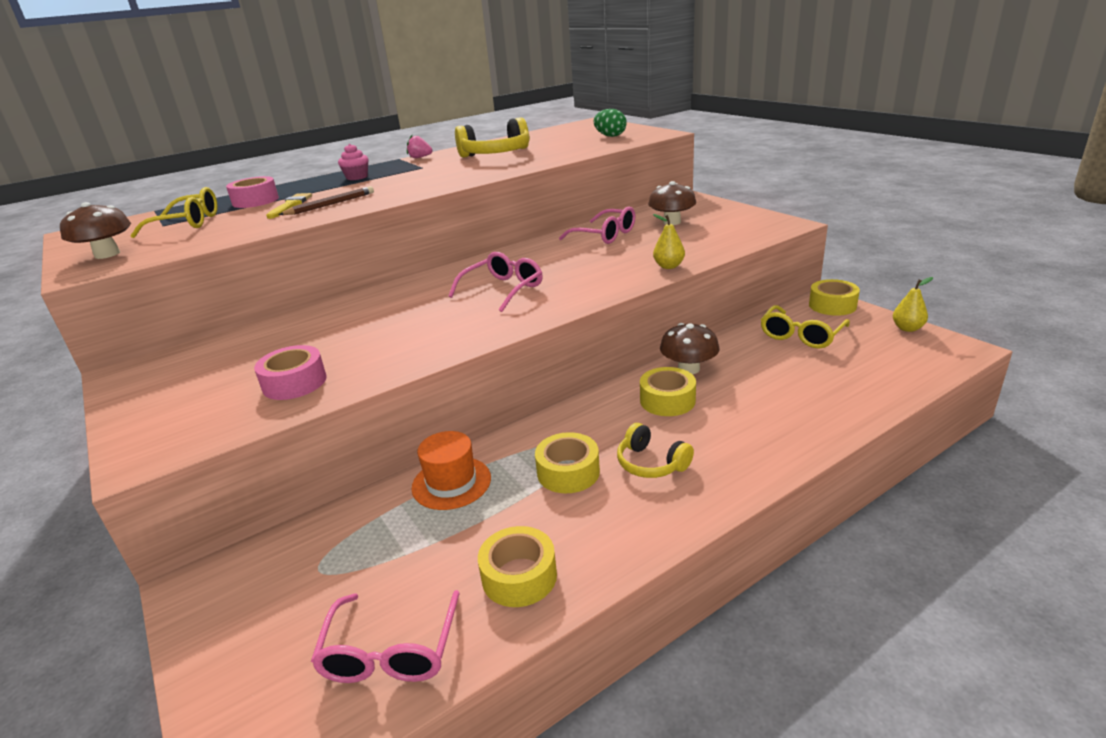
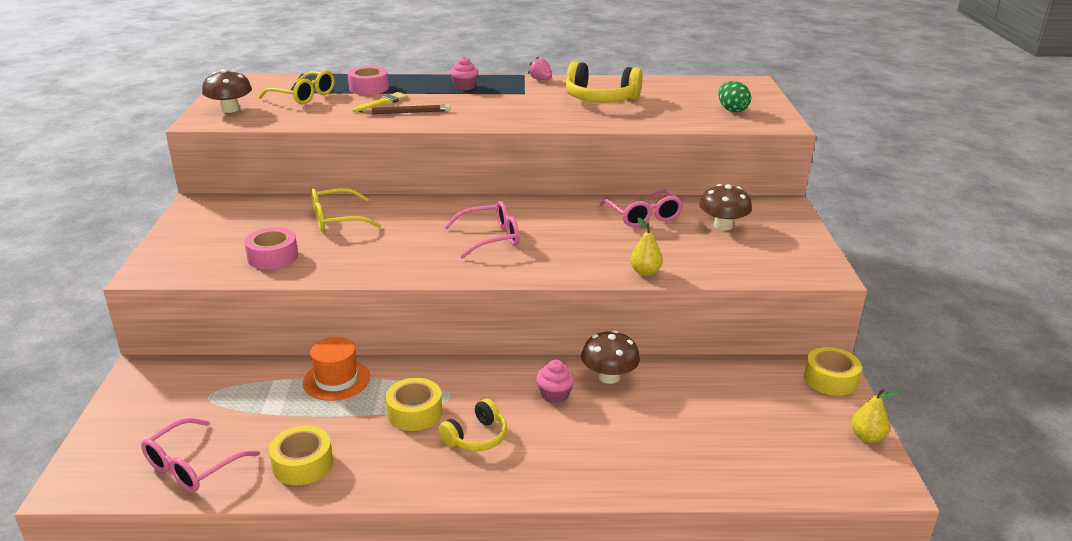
camera: 30 degrees right, 0 degrees up
yellow headphones [617,423,694,478] -> yellow headphones turned 120 degrees counterclockwise [438,399,507,451]
yellow tape [640,367,696,416] -> pink cupcake [536,360,575,404]
yellow glasses [760,305,850,348] -> yellow glasses moved to [311,188,381,232]

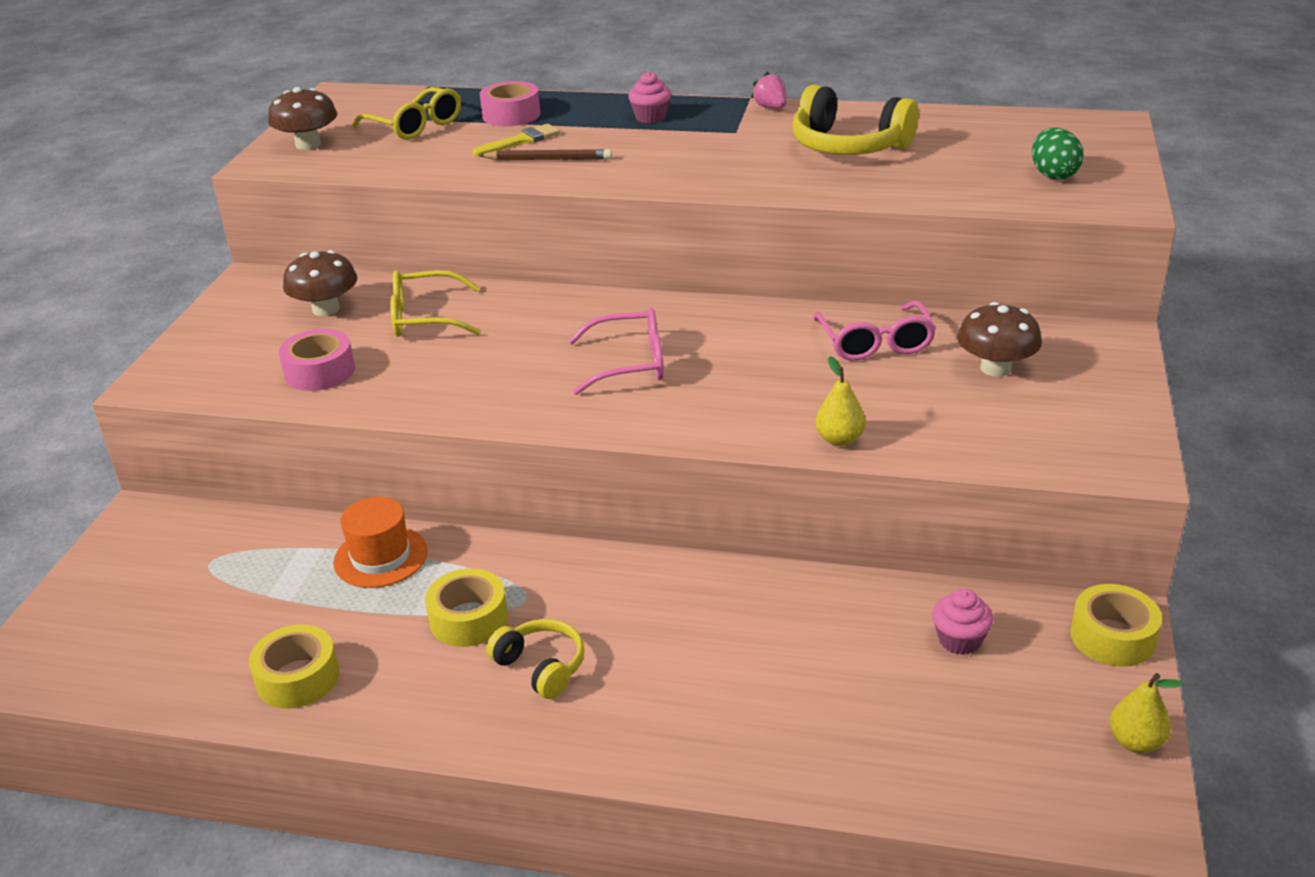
camera: 15 degrees right, 5 degrees up
pink glasses [141,418,260,492] -> none
yellow headphones [438,399,507,451] -> yellow headphones turned 105 degrees counterclockwise [486,619,584,699]
pink cupcake [536,360,575,404] -> pink cupcake moved to [932,589,993,655]
brown mushroom [581,330,640,384] -> brown mushroom moved to [283,250,357,316]

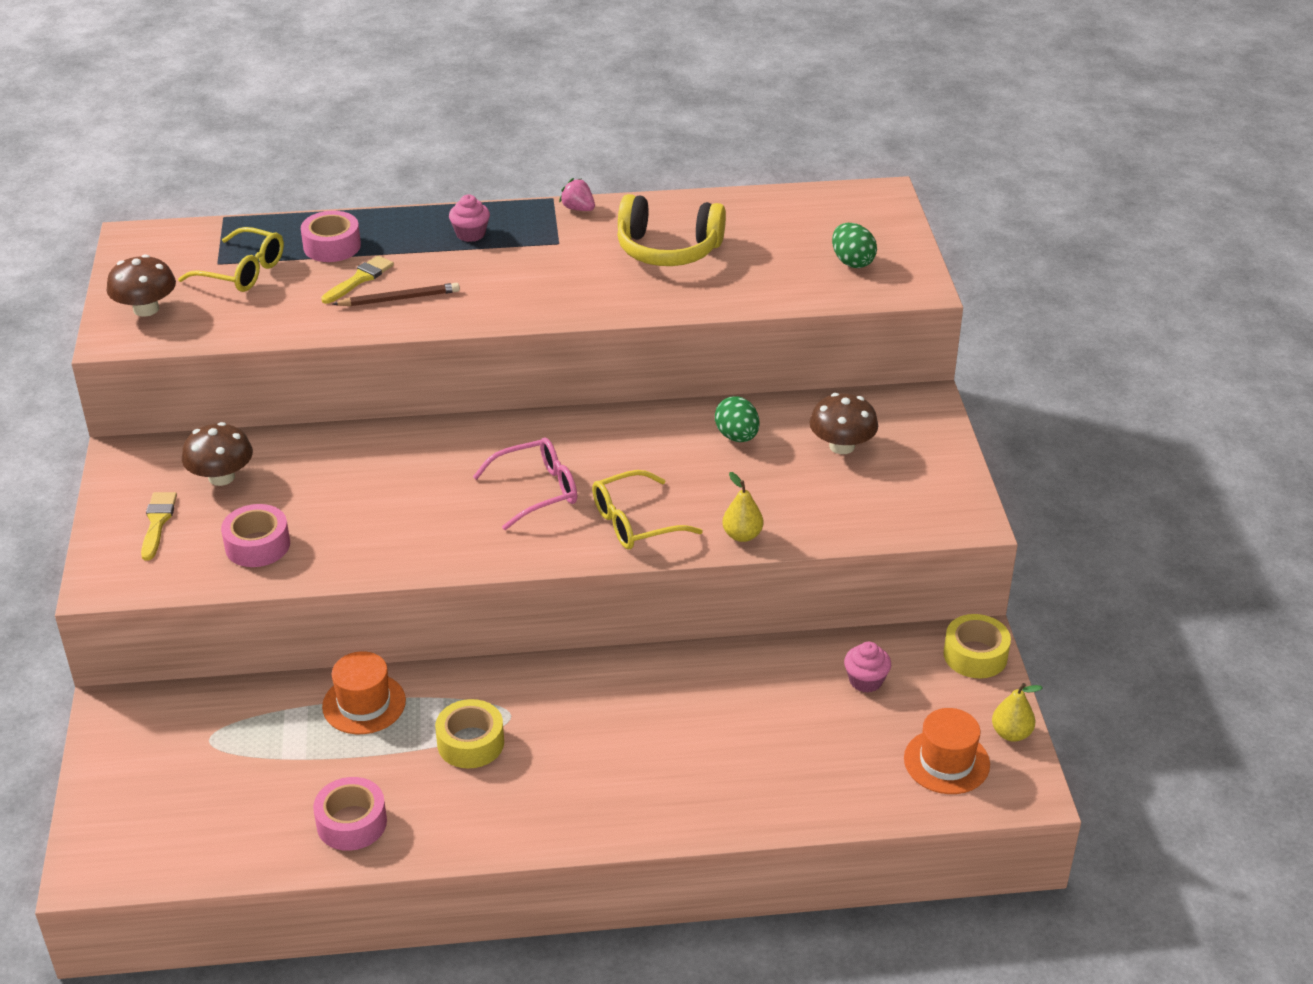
camera: 20 degrees left, 5 degrees up
yellow tape [249,624,339,709] -> pink tape [313,777,387,851]
yellow glasses [390,270,481,337] -> yellow glasses moved to [592,470,703,549]
yellow headphones [486,619,584,699] -> none
pink glasses [813,301,936,361] -> green egg [715,396,760,442]
none -> yellow brush [141,492,177,561]
none -> orange hat [904,708,990,794]

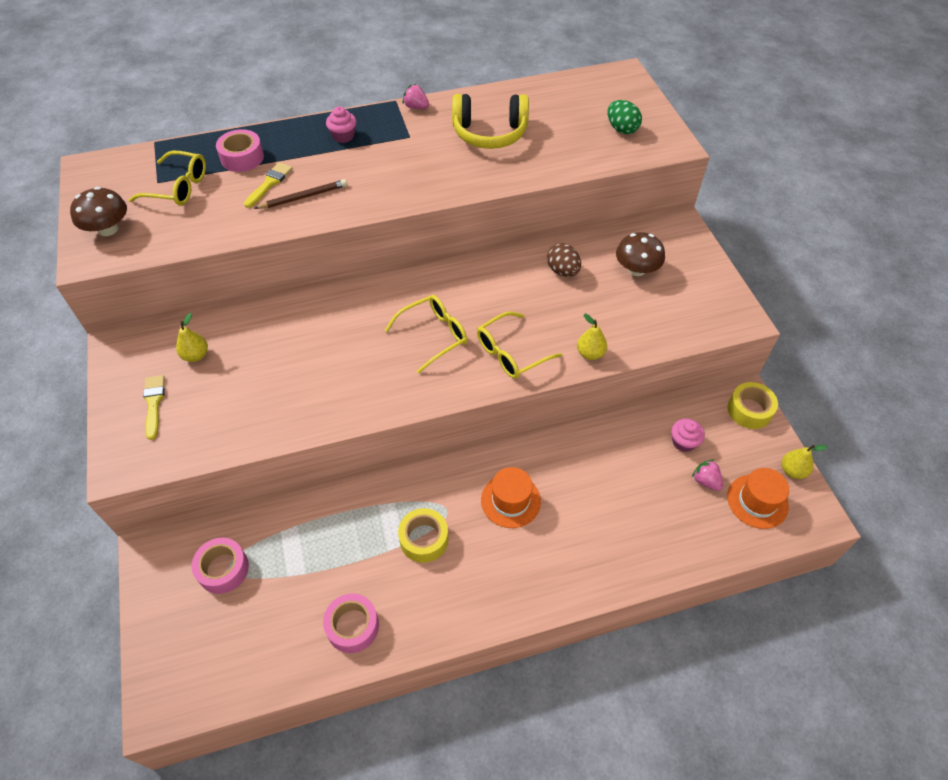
camera: 10 degrees left, 15 degrees up
brown mushroom [182,422,253,486] -> yellow pear [176,313,208,362]
pink tape [221,504,290,567] -> pink tape moved to [191,538,249,594]
orange hat [322,651,406,734] -> orange hat moved to [481,467,541,528]
pink glasses [473,437,577,530] -> yellow glasses [385,295,467,373]
green egg [715,396,760,442] -> brown egg [547,243,581,277]
none -> pink strawberry [692,459,723,491]

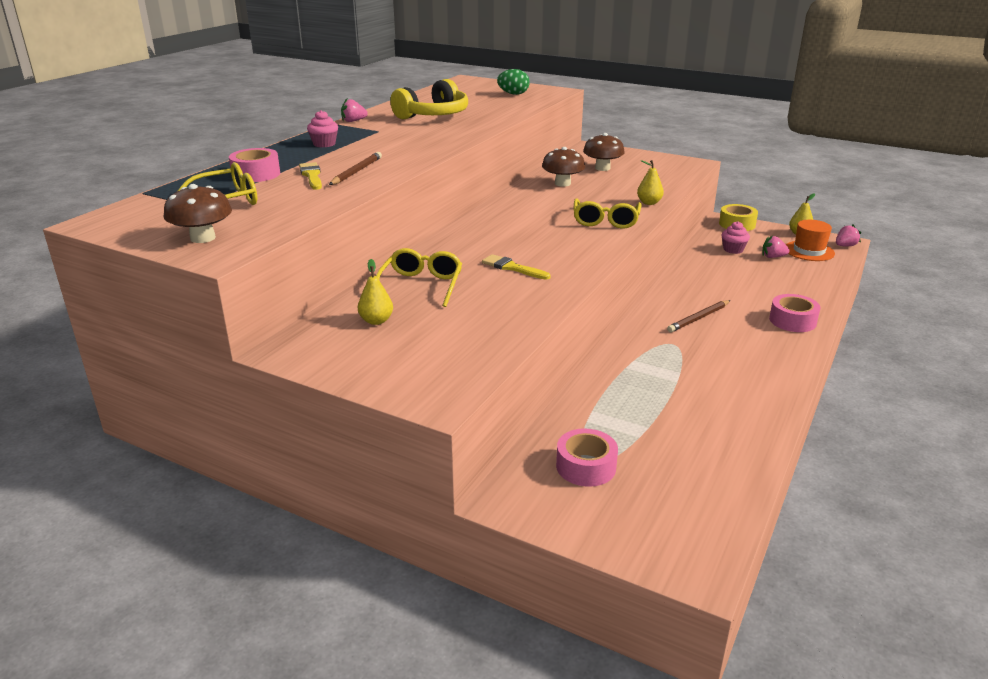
camera: 45 degrees left, 25 degrees down
yellow brush [143,375,165,440] -> yellow brush moved to [482,254,551,280]
pink tape [323,593,379,653] -> pink tape moved to [769,294,821,332]
yellow glasses [385,295,467,373] -> yellow glasses moved to [376,248,462,307]
yellow tape [398,508,448,563] -> none
orange hat [481,467,541,528] -> brown pencil [667,300,731,332]
brown egg [547,243,581,277] -> brown mushroom [542,147,585,187]
none -> pink strawberry [836,225,861,247]

